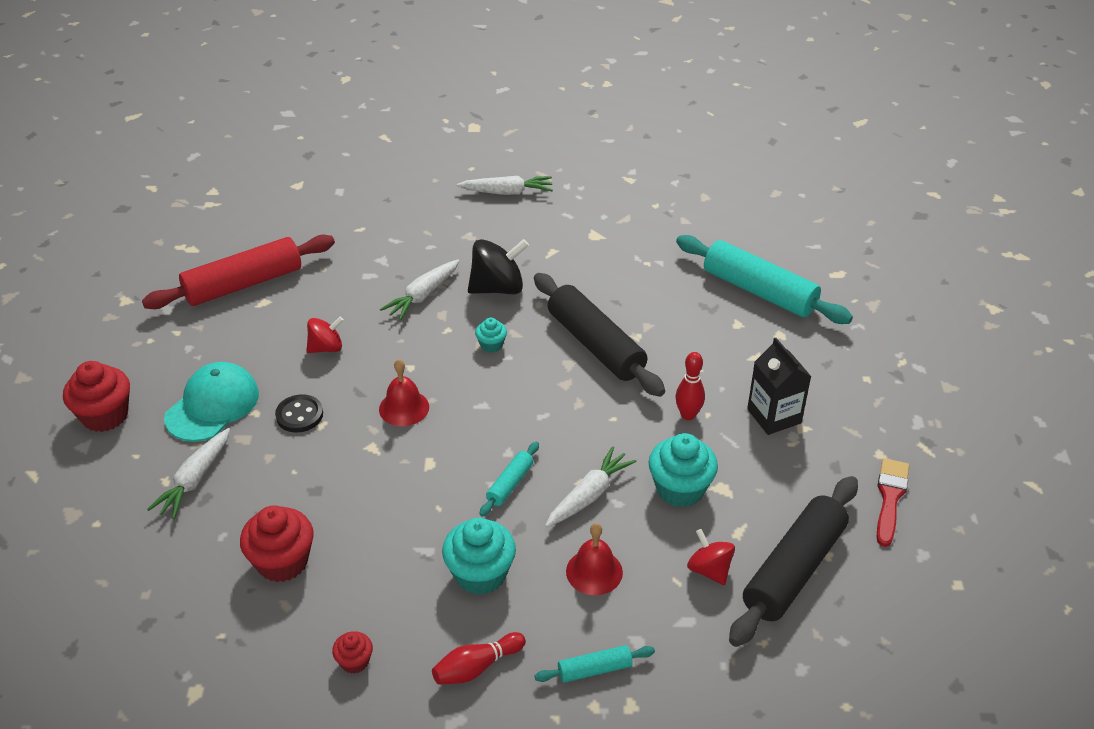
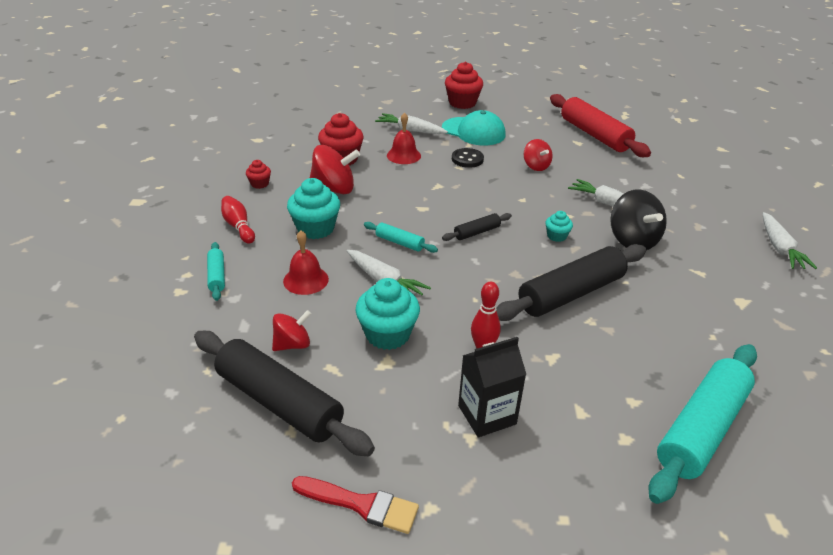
camera: 90 degrees right, 5 degrees down
red bell [379,359,429,426] -> red bell moved to [387,112,421,164]
none -> red spinning top [310,145,360,194]
none -> black rolling pin [442,213,512,241]

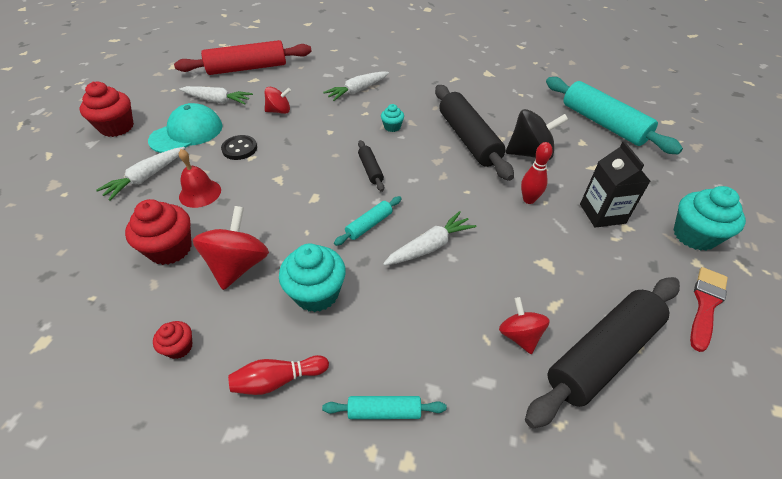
camera: 75 degrees left, 10 degrees up
red bell [283,231,329,295] -> none
turquoise cupcake [355,278,420,350] -> turquoise cupcake moved to [673,186,746,251]
black spinning top [610,189,667,250] -> black spinning top moved to [506,109,568,160]
white carrot [763,212,817,269] -> white carrot moved to [179,86,253,104]

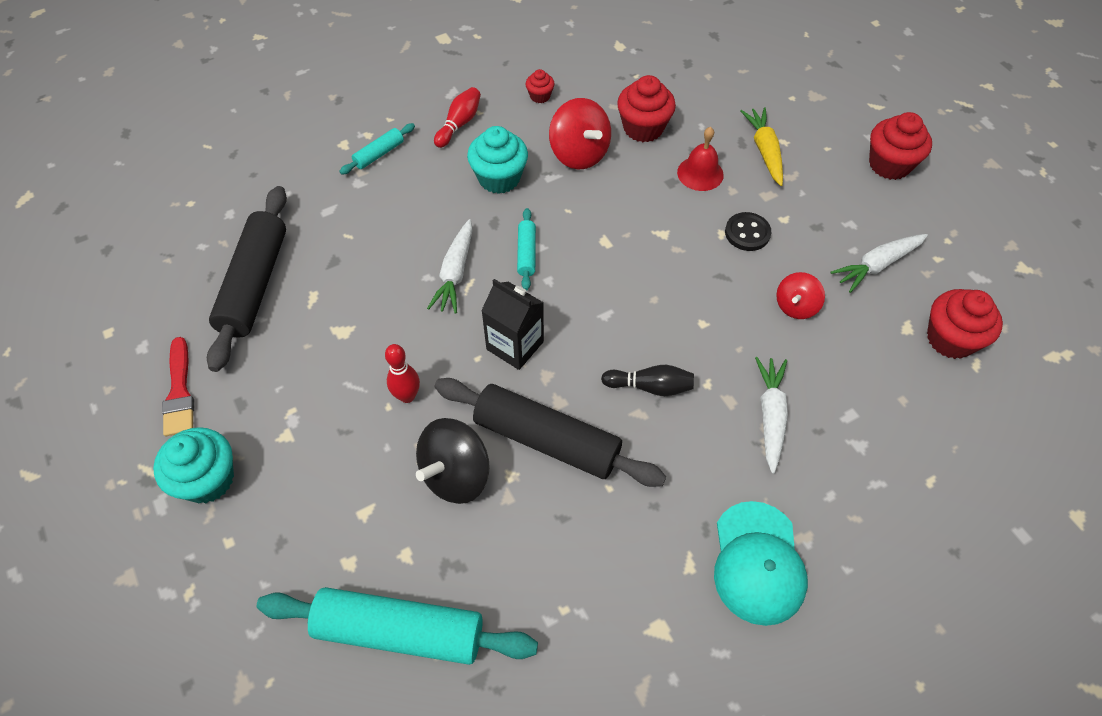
camera: 135 degrees right, 10 degrees up
white carrot [96,147,185,201] -> yellow carrot [741,107,783,186]
turquoise cap [148,103,223,153] -> turquoise cap moved to [714,501,808,626]
red rolling pin [174,40,312,75] -> red cupcake [927,289,1003,359]
black rolling pin [358,140,384,192] -> none
turquoise cupcake [381,104,404,132] -> black bowling pin [601,365,694,396]
red spinning top [499,297,550,354] -> none
black carton [580,141,651,228] -> black carton moved to [481,279,544,370]

